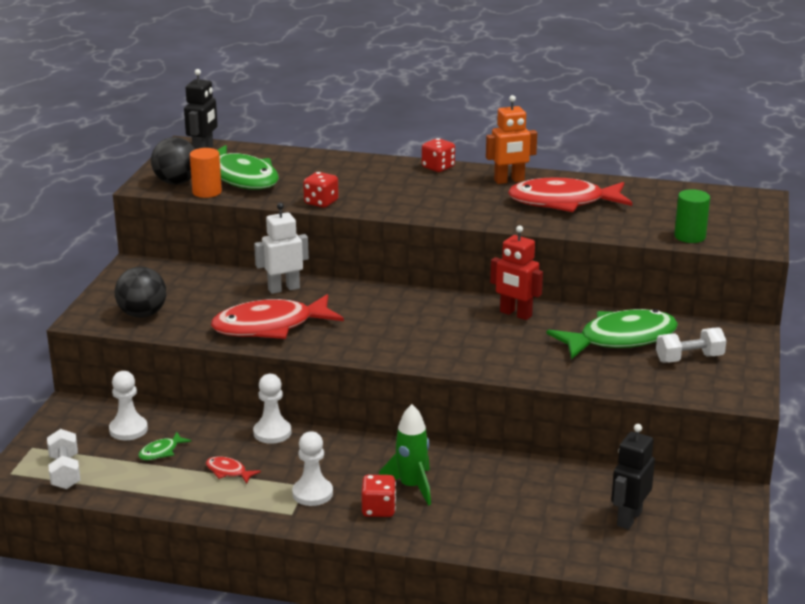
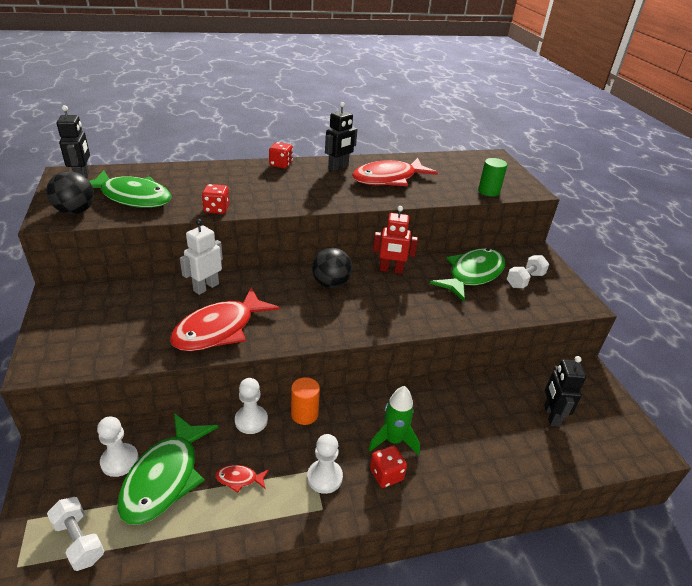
camera: 30 degrees left, 10 degrees up
black ball [115,267,166,318] -> black ball moved to [312,248,352,288]
green fish [138,432,192,460] -> green fish [117,413,218,525], size x2.43
orange cylinder [190,148,222,198] -> orange cylinder moved to [291,377,320,425]
orange robot [486,95,537,184] -> black robot [325,102,357,171]

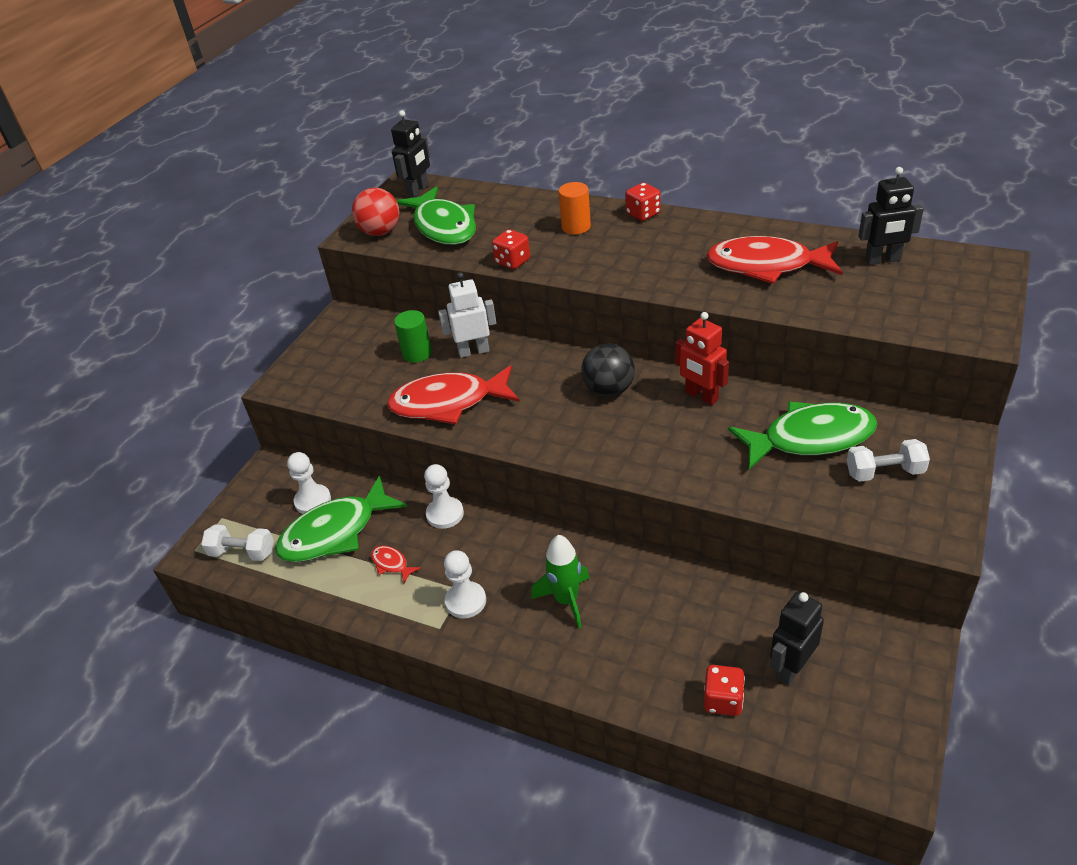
camera: 45 degrees right, 5 degrees up
black ball [46,171,94,215] -> red ball [352,188,400,236]
white dumbbell [47,497,104,571] -> white dumbbell turned 75 degrees counterclockwise [201,525,274,561]
orange cylinder [291,377,320,425] -> orange cylinder moved to [558,182,591,235]
black robot [325,102,357,171] -> black robot moved to [858,167,924,265]
red dice [370,445,407,488] -> red dice moved to [704,665,745,716]
green cylinder [478,158,507,197] -> green cylinder moved to [394,310,432,363]

